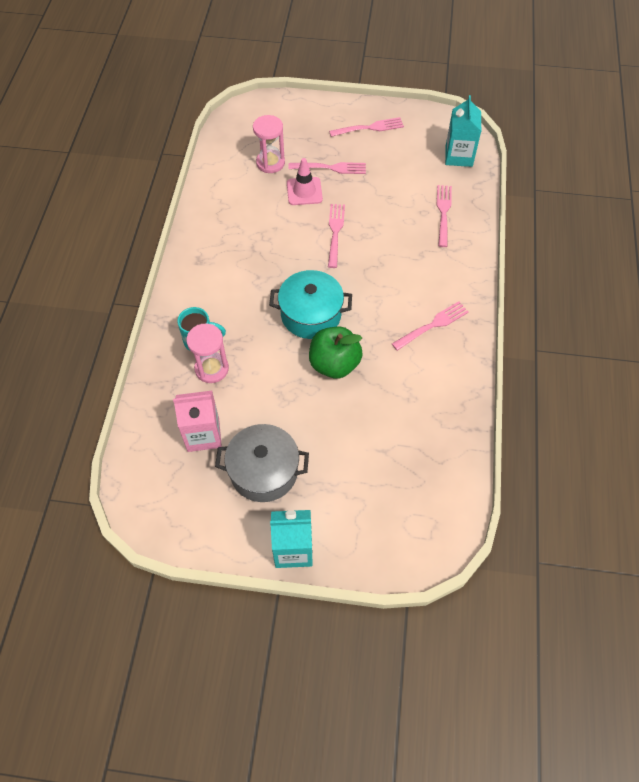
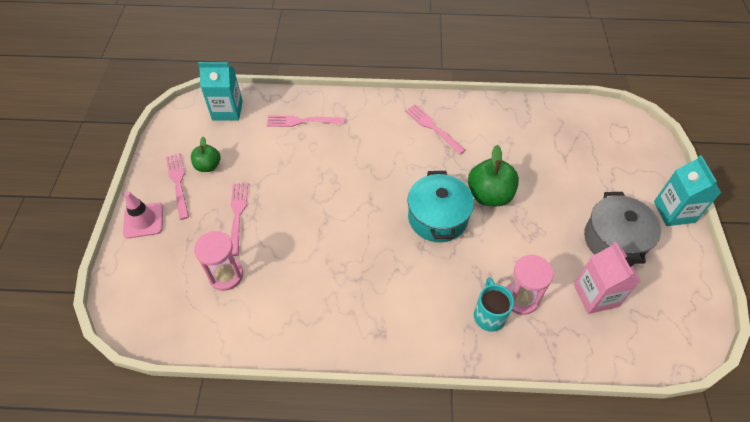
camera: 95 degrees left, 5 degrees down
pink traffic cone [287,158,323,205] -> pink traffic cone moved to [123,191,163,239]
pink fork [328,204,345,268] -> none
none -> green apple [191,137,220,172]

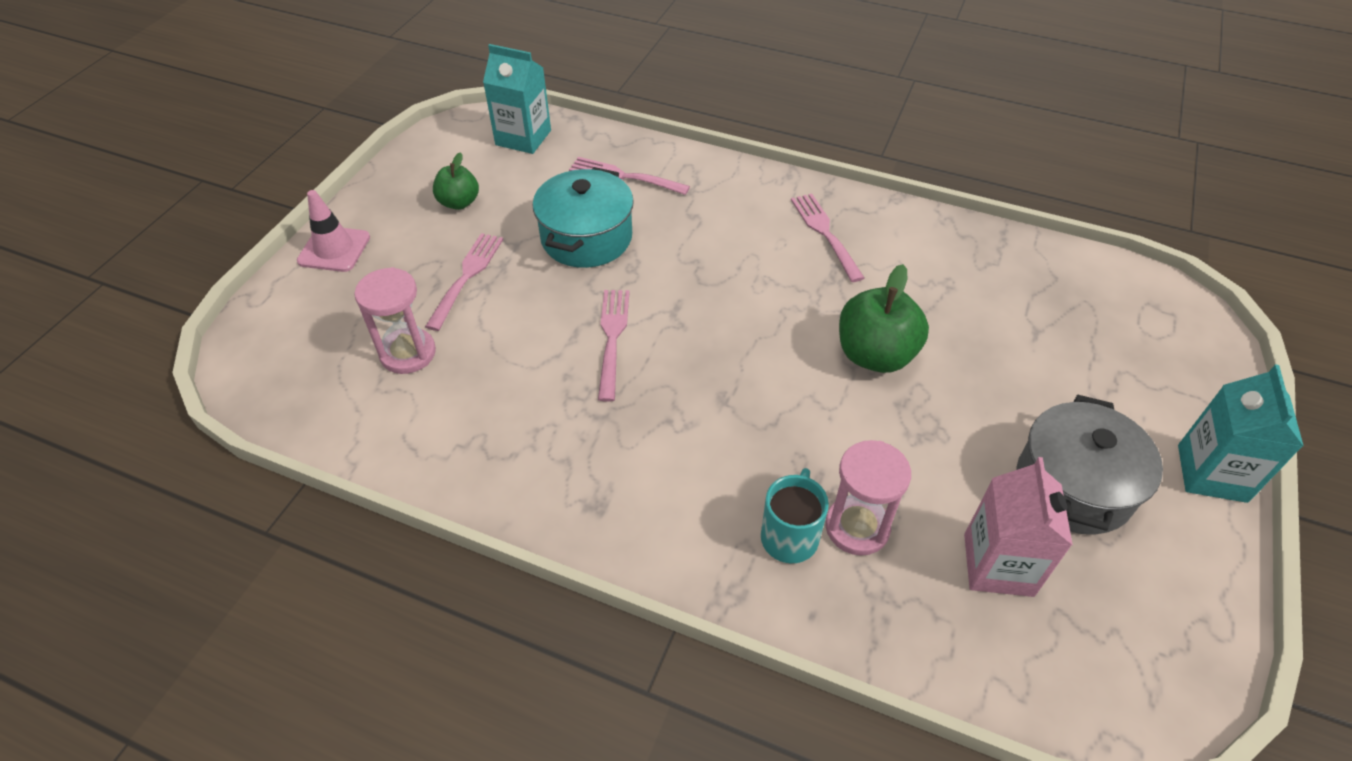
camera: 20 degrees right, 5 degrees down
pink fork [166,153,189,220] -> pink fork moved to [598,290,630,402]
turquoise pot [408,171,474,242] -> turquoise pot moved to [533,167,634,268]

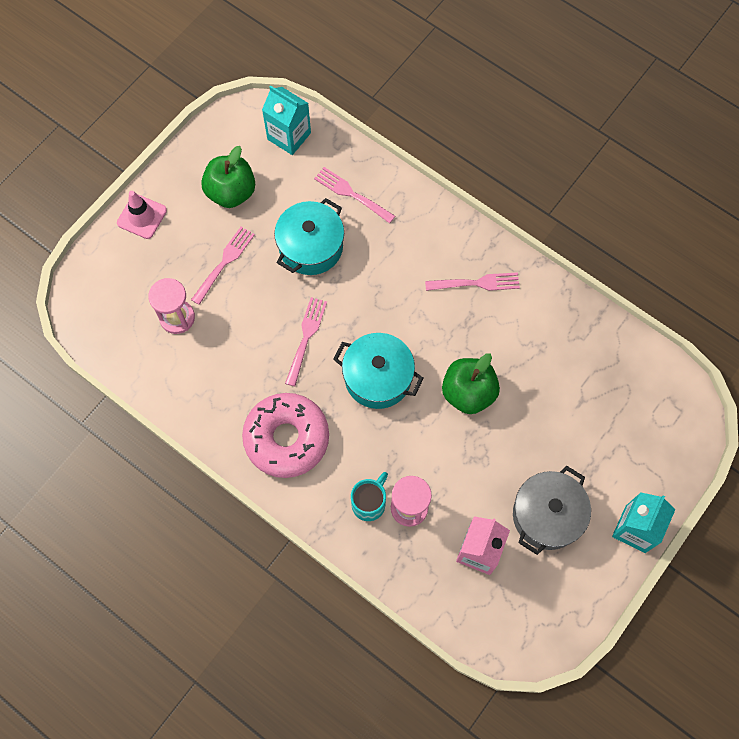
camera: 15 degrees right, 20 degrees up
green apple [433,152,479,210] -> green apple [201,146,255,208], size x1.65
pink fork [791,194,864,282] -> pink fork turned 90 degrees clockwise [425,272,520,291]
none -> pink donut [242,393,329,478]
none -> turquoise pot [333,333,424,409]

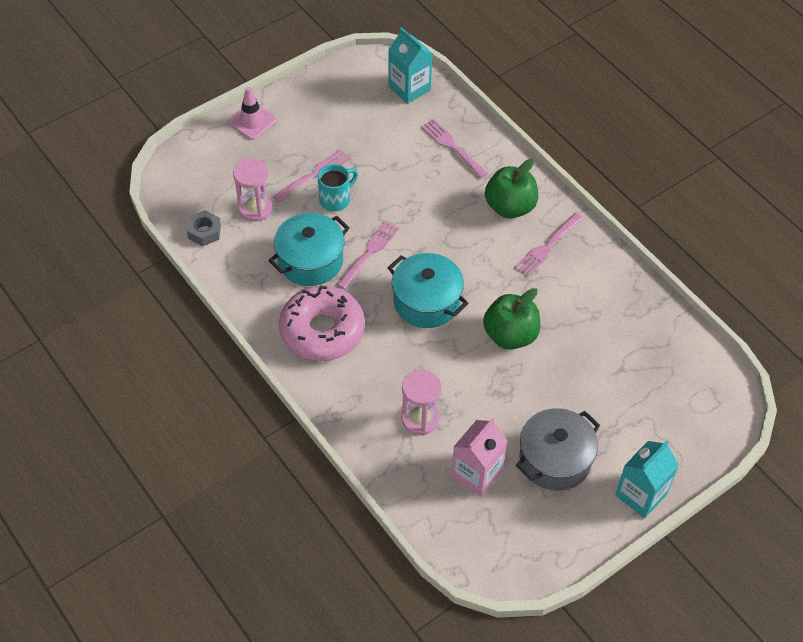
camera: 15 degrees right, 15 degrees down
green apple [201,146,255,208] -> green apple moved to [485,159,538,218]
turquoise pot [274,198,344,275] -> turquoise pot moved to [268,213,349,286]
turquoise mug [351,472,388,521] -> turquoise mug moved to [318,164,358,212]
pink fork [425,272,520,291] -> pink fork turned 120 degrees clockwise [514,213,583,277]
none -> grey nut [187,211,221,246]

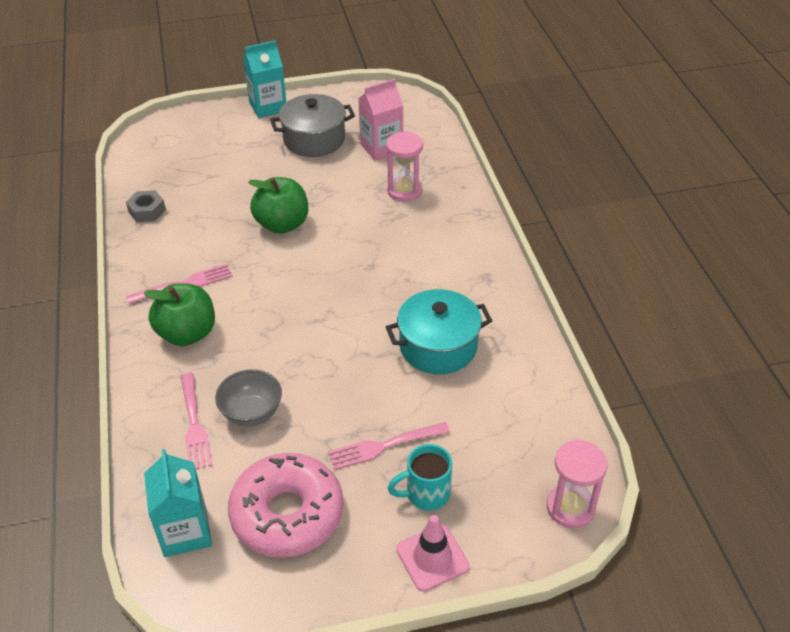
camera: 155 degrees left, 10 degrees down
grey nut [187,211,221,246] -> grey nut moved to [126,190,166,222]
pink hourglass [233,158,272,222] -> pink hourglass moved to [547,440,607,528]
pink donut [279,285,365,361] -> pink donut moved to [228,453,343,558]
turquoise mug [318,164,358,212] -> turquoise mug moved to [388,444,452,510]
pink fork [337,220,400,290] -> none
turquoise pot [387,253,469,328] -> none
none -> grey bowl [215,369,282,427]

